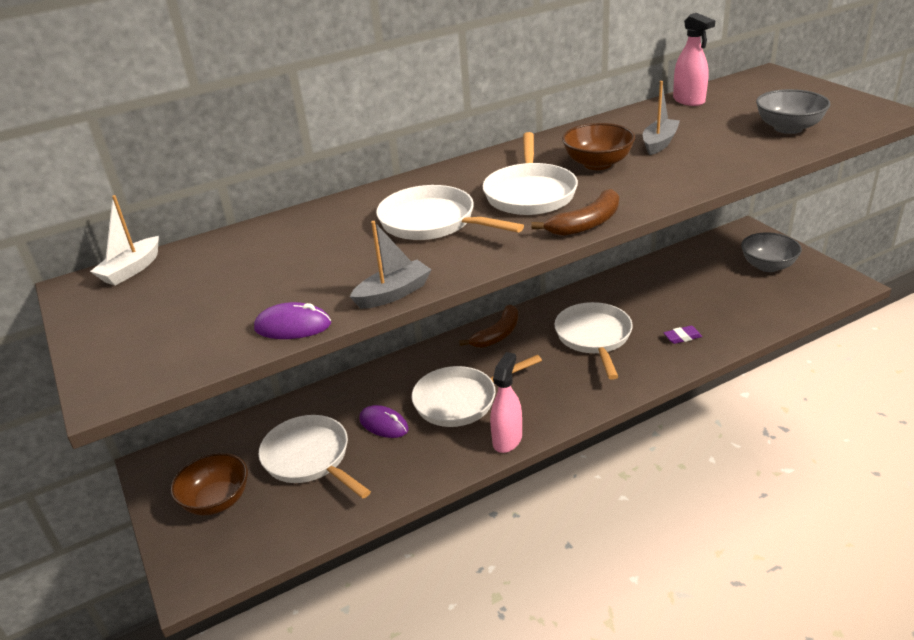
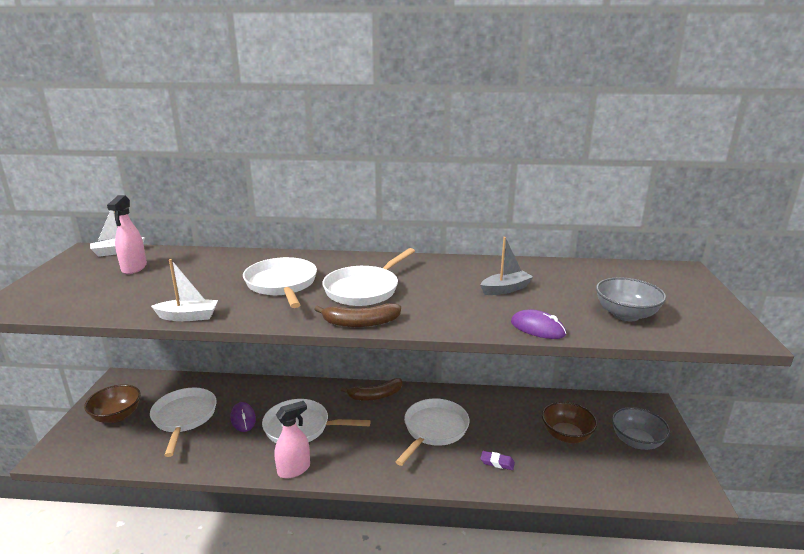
camera: 30 degrees right, 10 degrees down
purple mouse [254,302,331,339] -> purple mouse moved to [511,310,566,339]
grey boat [350,221,432,309] -> white boat [151,259,218,321]
brown bowl [562,123,635,170] -> brown bowl moved to [542,402,597,443]
pink spray bottle [673,13,715,106] -> pink spray bottle moved to [107,195,147,274]

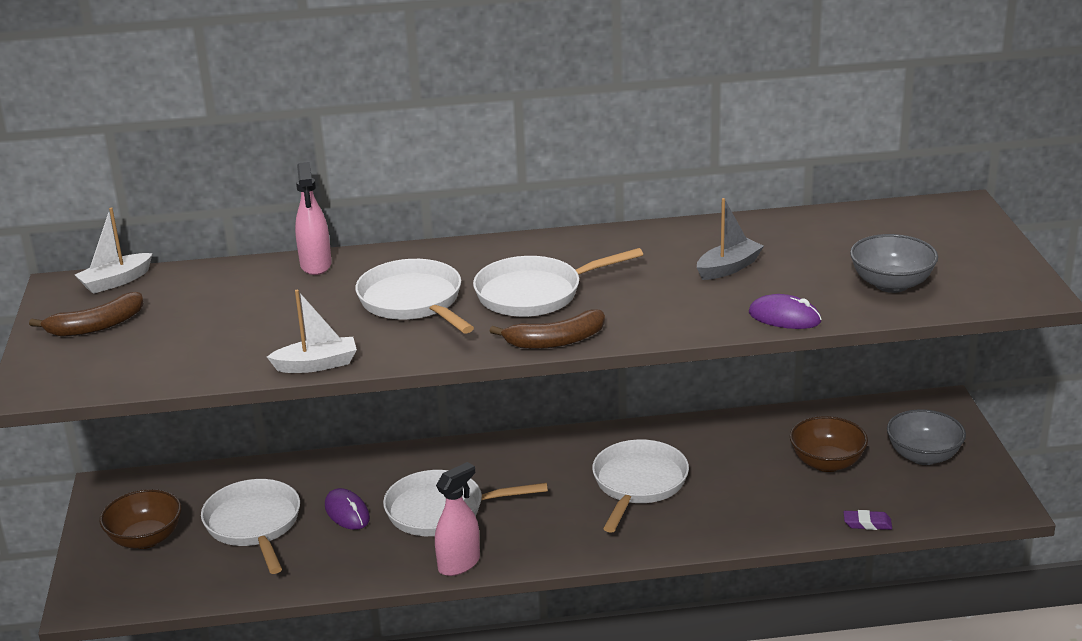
camera: 10 degrees left, 5 degrees up
pink spray bottle [107,195,147,274] -> pink spray bottle moved to [295,162,331,275]
white pan [322,248,415,306] -> white pan turned 45 degrees clockwise [473,248,643,317]
brown banana [340,378,402,401] -> brown banana moved to [29,292,144,337]
purple eraser [480,451,515,470] -> purple eraser moved to [844,510,892,530]

